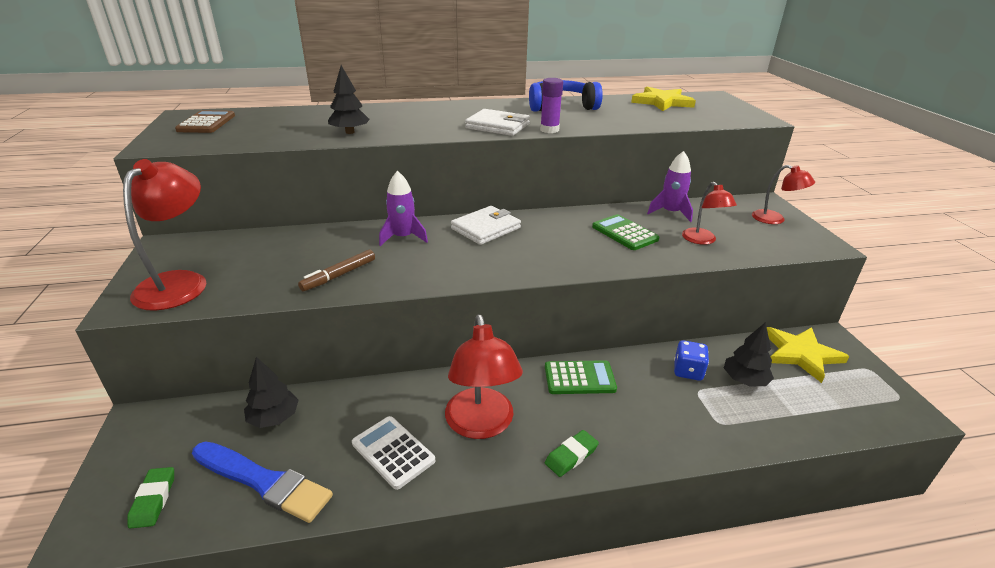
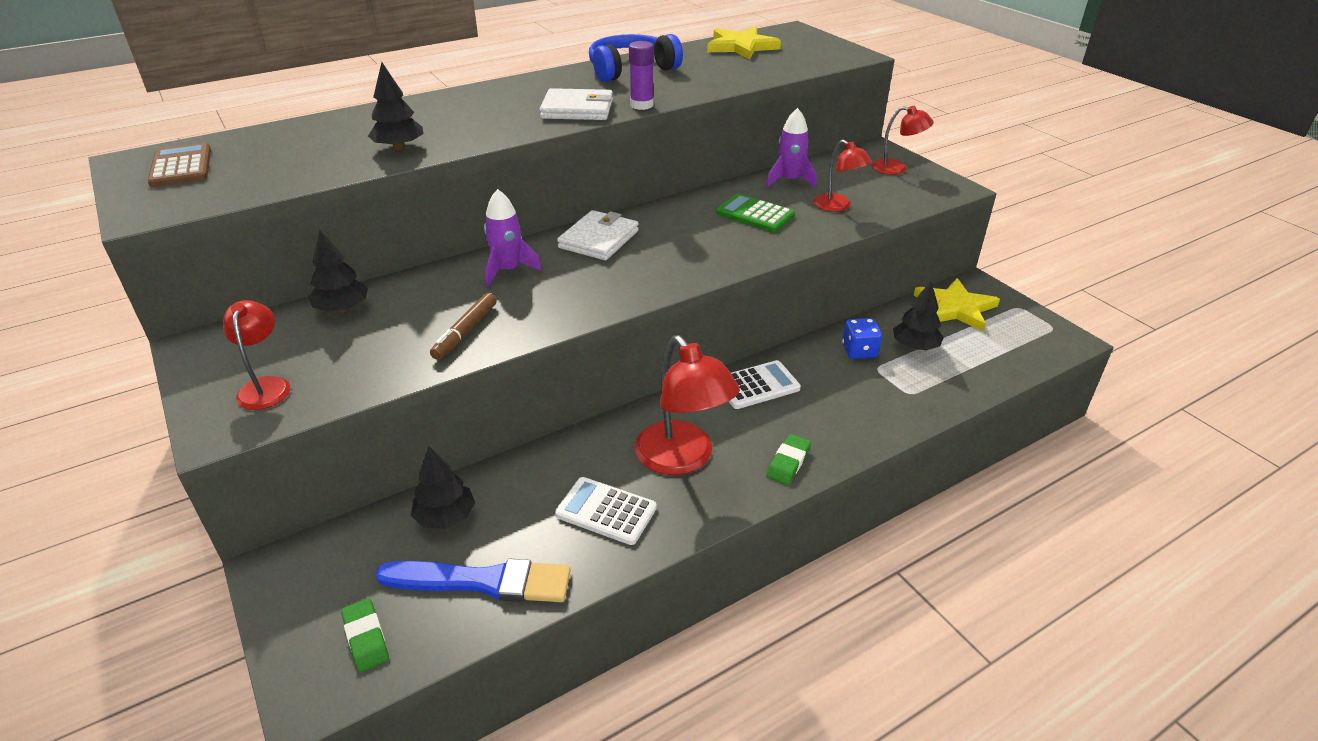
camera: 20 degrees left, 5 degrees up
red lamp [123,159,206,311] -> red lamp [223,300,290,410], size x0.58
green calculator [545,360,617,394] -> white calculator [728,360,801,409]
none -> black tree [308,229,368,312]

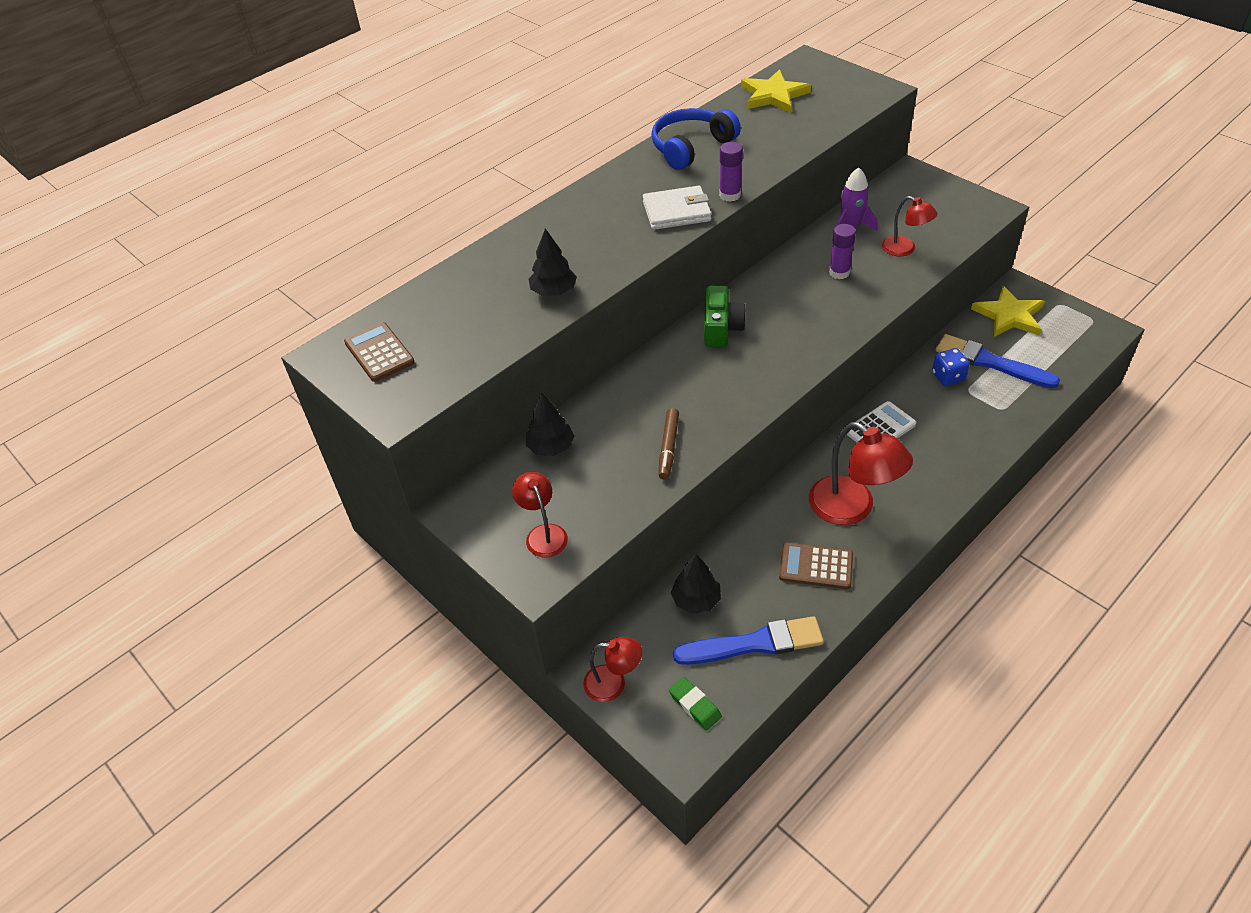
camera: 10 degrees left, 10 degrees up
purple rocket [484,189,542,287] -> none
white calculator [555,477,657,545] -> brown calculator [779,542,853,589]
white wallet [557,210,639,260] -> green camera [704,286,746,347]
green calculator [716,194,795,232] -> purple glue stick [829,224,856,279]
green eraser [766,434,811,485] -> none
red lamp [872,106,934,175] -> red lamp moved to [583,637,642,702]
black tree [893,281,944,350] -> blue brush [936,334,1060,388]

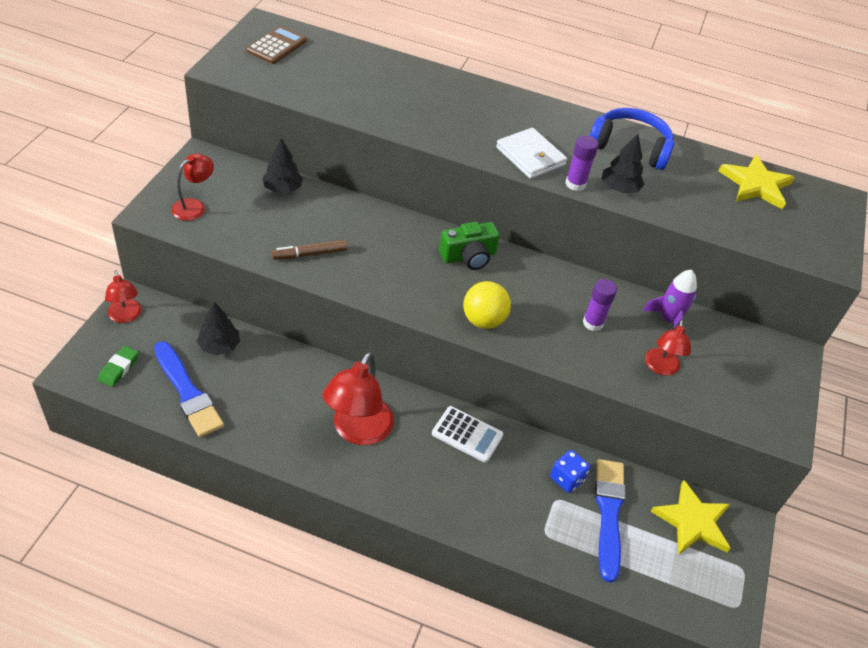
camera: 55 degrees right, 0 degrees up
black tree [529,228,577,296] -> black tree moved to [601,134,645,194]
brown calculator [779,542,853,589] -> none
none -> yellow ball [463,281,511,329]

